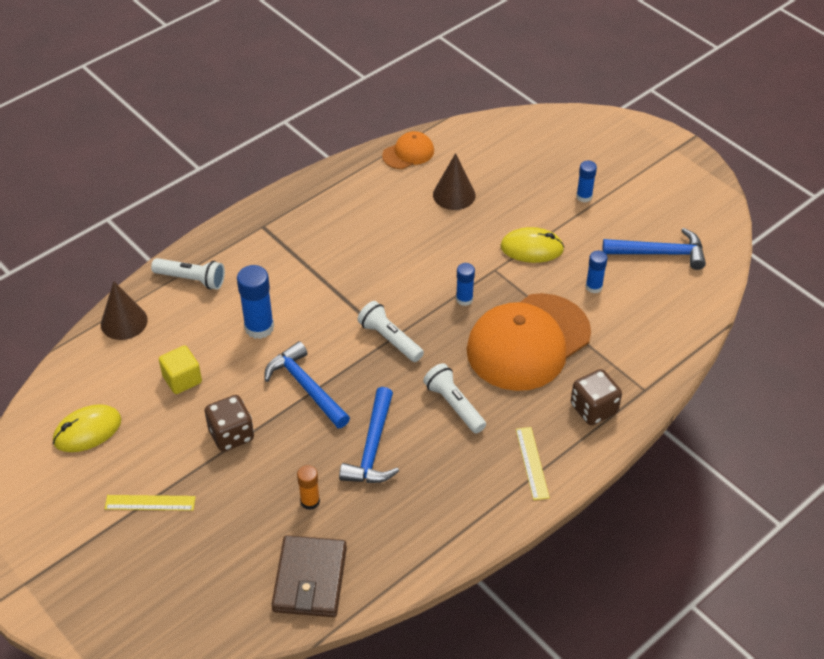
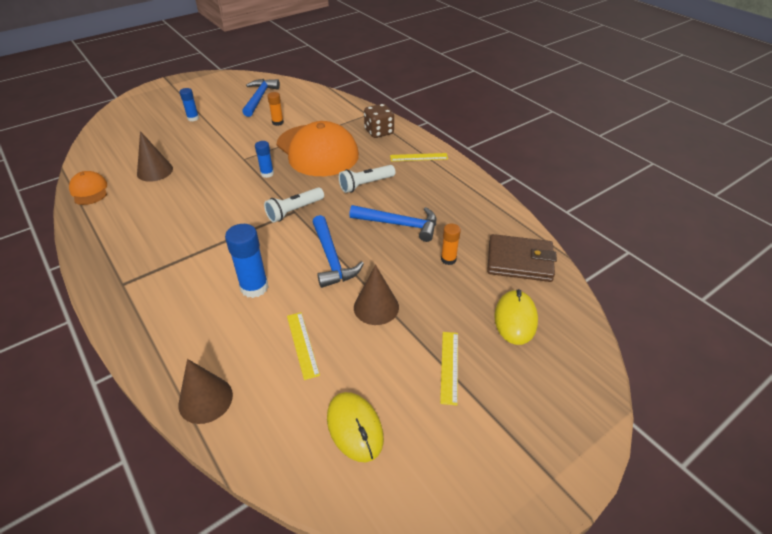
camera: 85 degrees left, 5 degrees down
white flashlight [151,258,225,290] -> none
yellow cube [159,345,202,394] -> yellow ruler [287,312,320,380]
brown dice [205,395,254,451] -> brown cone [354,265,399,325]
blue hammer [264,341,350,428] -> blue hammer turned 75 degrees counterclockwise [312,215,364,288]
yellow mouse [500,227,564,263] -> yellow mouse moved to [494,289,538,345]
blue glue stick [585,250,608,293] -> orange glue stick [267,92,284,126]

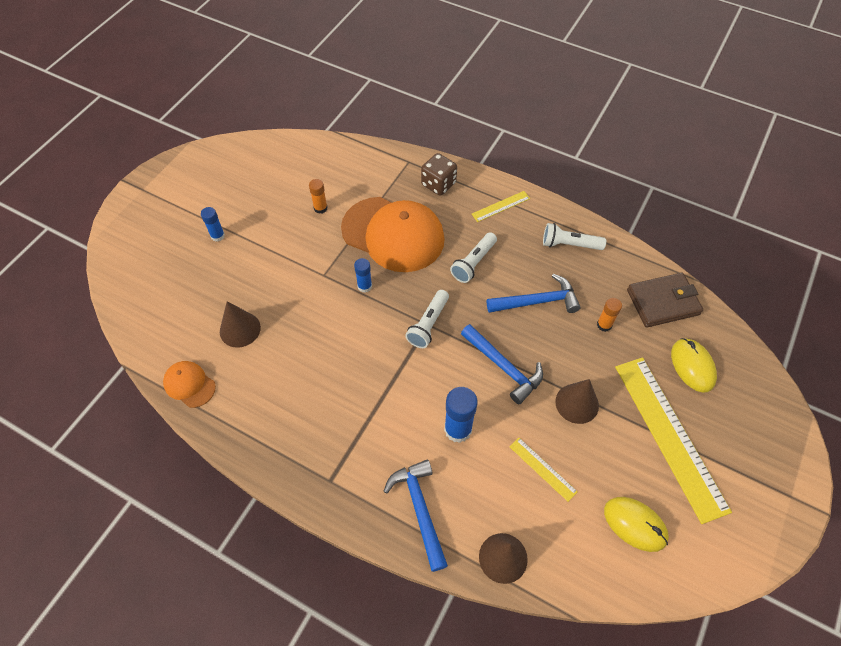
camera: 25 degrees left, 15 degrees up
blue hammer [242,79,280,117] -> blue hammer moved to [384,459,448,572]
yellow ruler [440,332,458,405] -> yellow ruler [615,357,732,524], size x2.29
none -> white flashlight [543,223,606,250]

